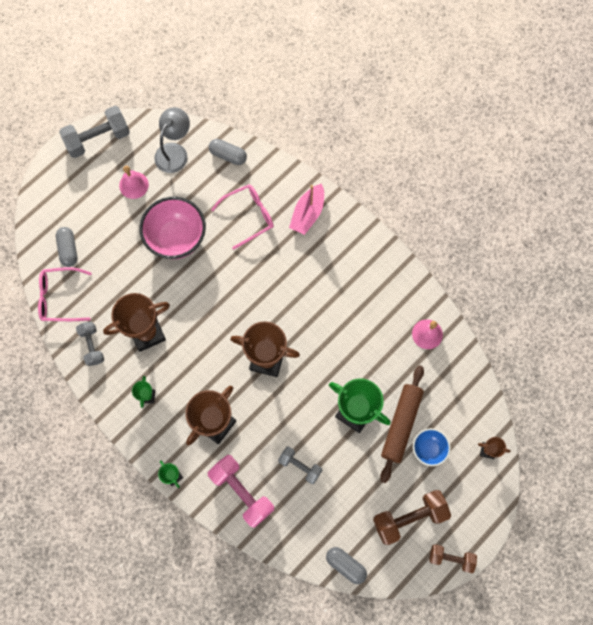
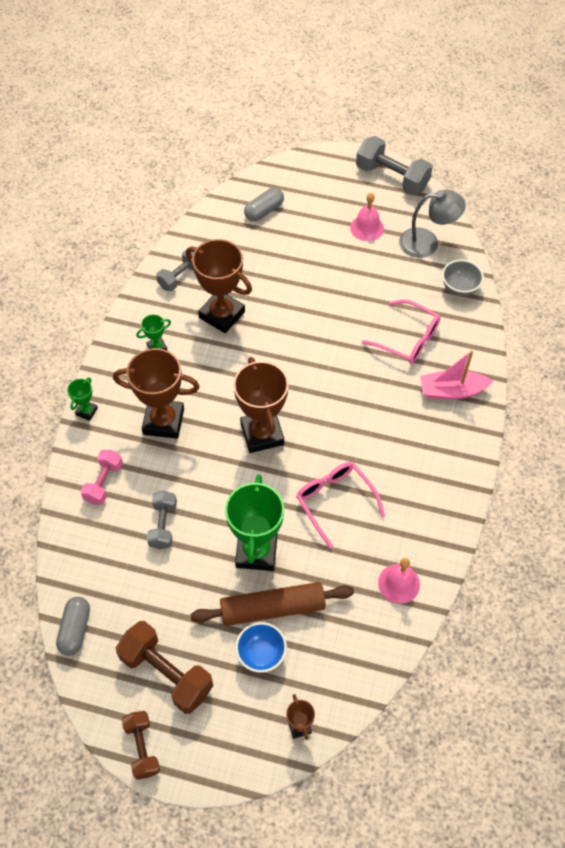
camera: 60 degrees right, 15 degrees down
pink glasses [38,267,92,321] -> pink glasses moved to [296,462,385,549]
pink bowl [139,197,206,259] -> none
pink dumbbell [208,455,274,528] -> pink dumbbell [81,450,123,505], size x0.61
grey capsule [209,139,247,165] -> grey bowl [442,259,484,296]

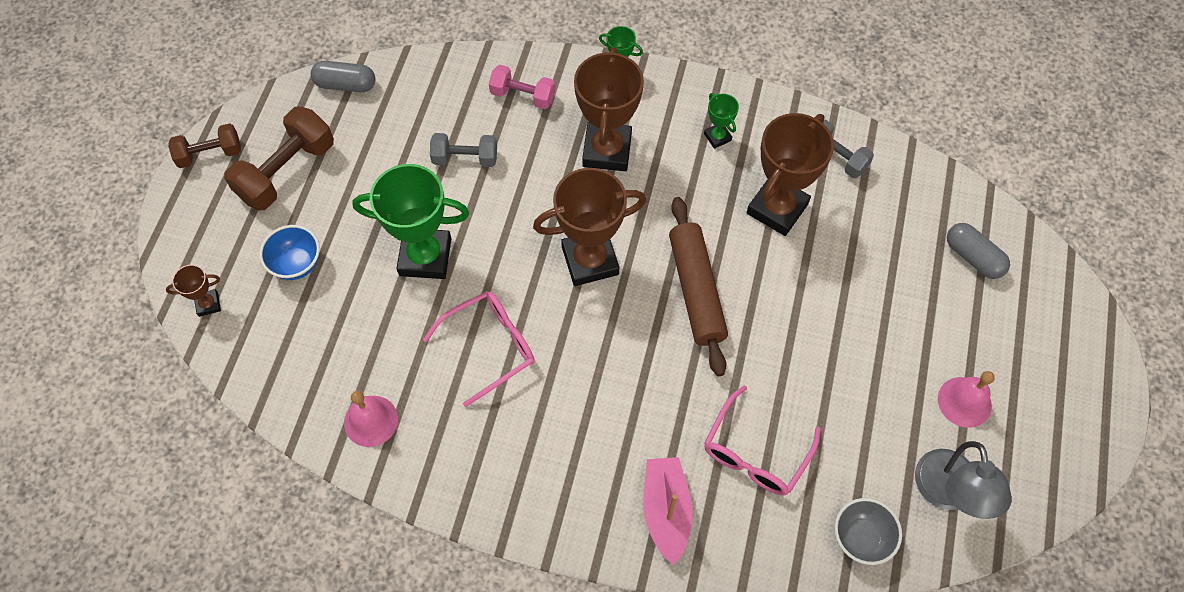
camera: 90 degrees right, 5 degrees up
brown rolling pin [190,582,354,626] -> brown rolling pin moved to [669,197,728,376]
grey dumbbell [356,136,433,195] -> none

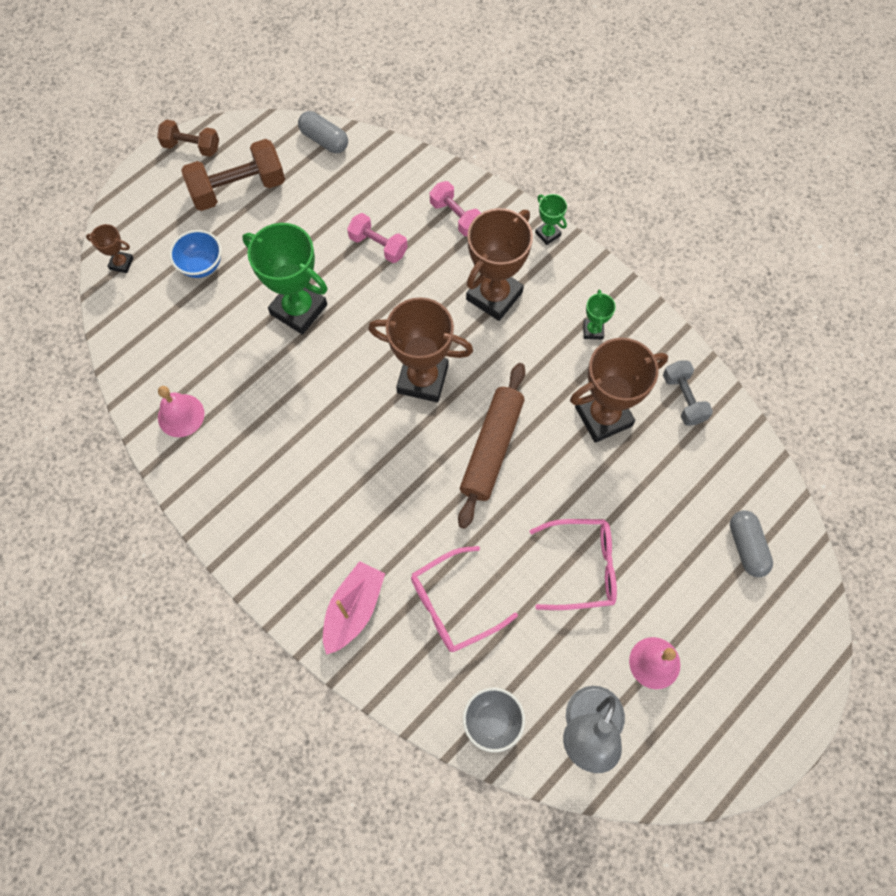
camera: 30 degrees right, 5 degrees up
pink glasses [423,291,535,407] -> pink glasses moved to [530,519,617,610]
grey dumbbell [430,133,497,167] -> pink dumbbell [347,213,408,263]

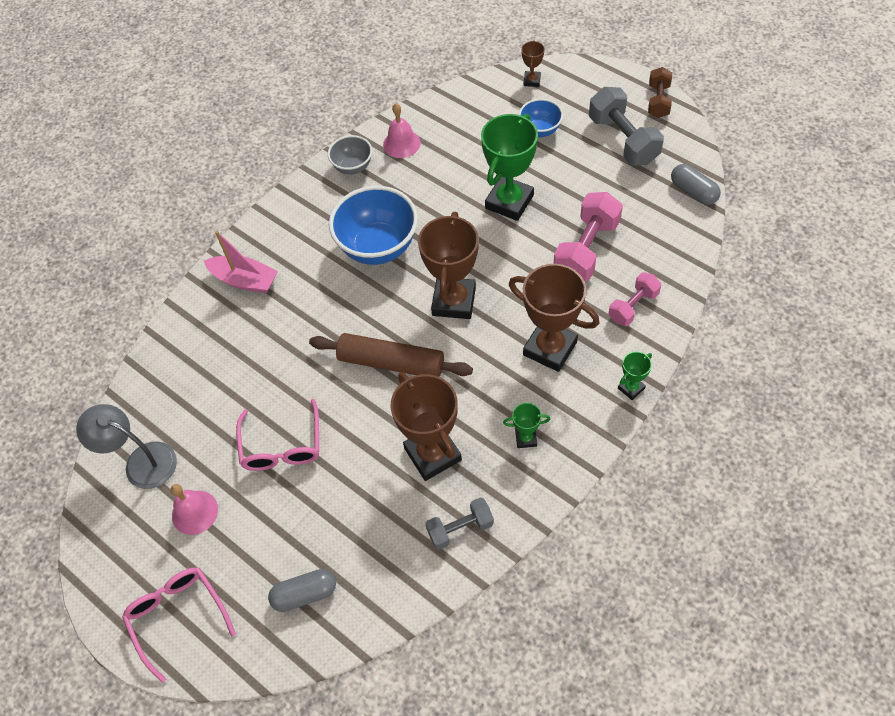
camera: 90 degrees right, 10 degrees down
brown dumbbell [181,139,285,211] -> grey dumbbell [589,87,664,165]
grey capsule [298,111,348,153] -> grey capsule turned 75 degrees counterclockwise [671,164,721,205]
pink dumbbell [347,213,408,263] -> pink dumbbell [554,192,623,281], size x1.65
pink glasses [411,546,518,652] -> pink glasses moved to [122,568,236,683]
grey bowl [463,687,525,752] -> grey bowl moved to [328,135,372,175]
none -> blue bowl [329,186,418,265]

